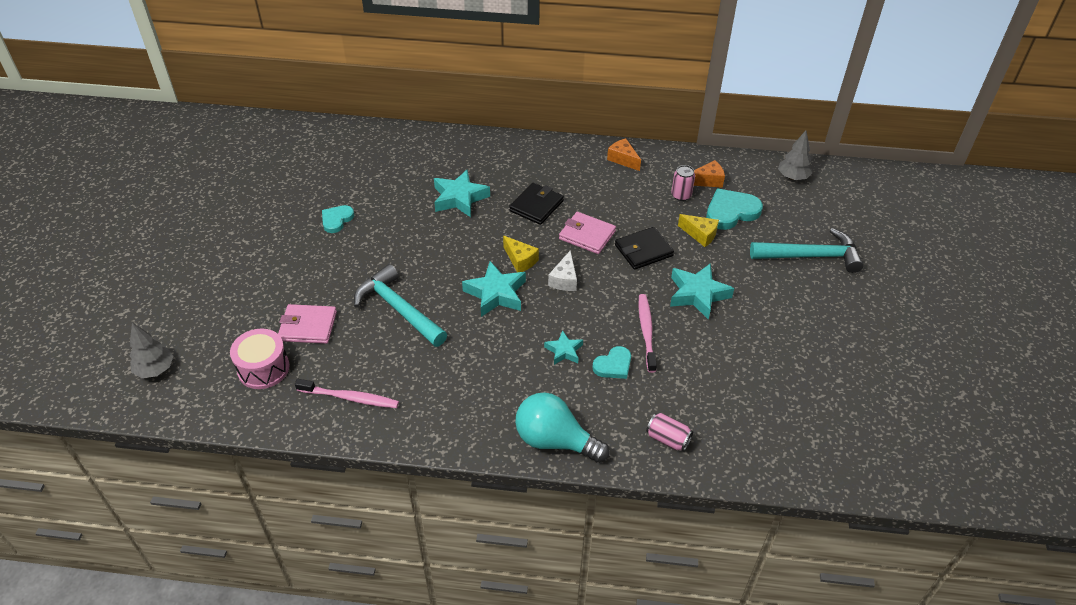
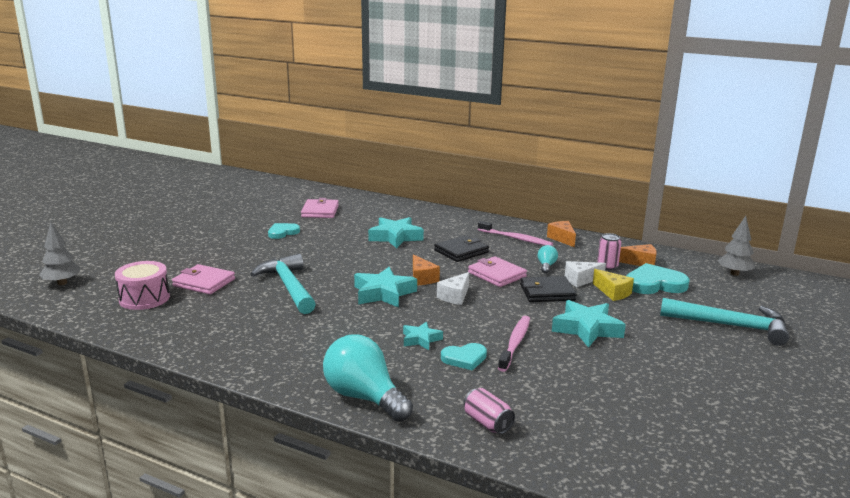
camera: 20 degrees right, 25 degrees down
pink toothbrush [295,379,399,408] -> pink toothbrush moved to [478,221,553,246]
yellow cheese [503,236,539,272] -> orange cheese [413,254,440,285]
none -> pink wallet [301,198,339,218]
none -> turquoise light bulb [538,245,558,273]
none -> white cheese [565,261,606,287]

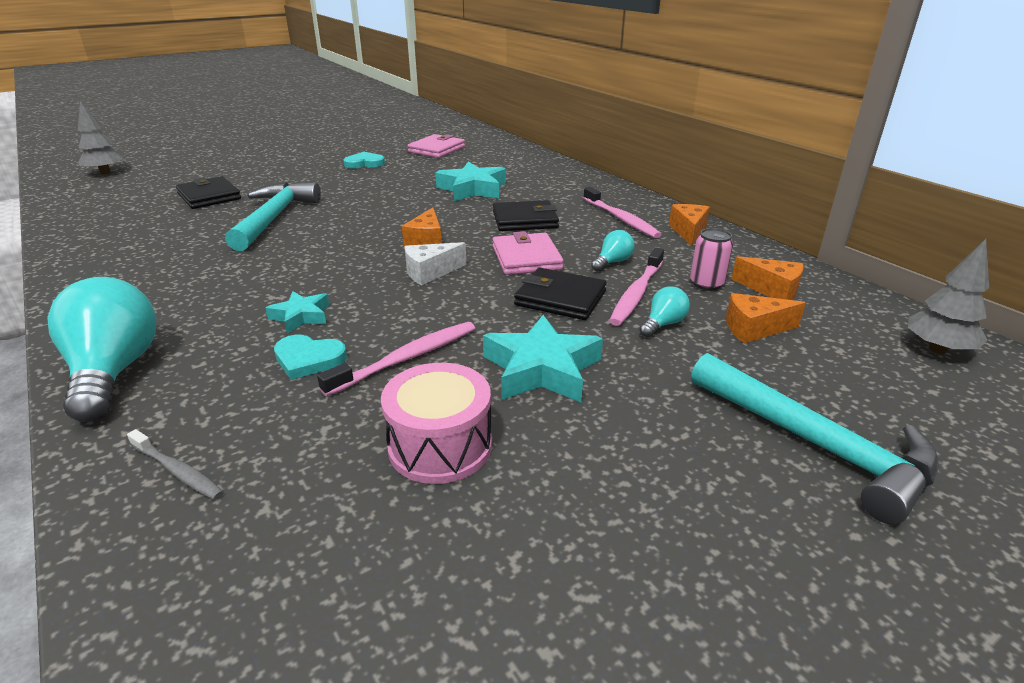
camera: 30 degrees right, 10 degrees up
pink drum [115,261,170,310] -> pink drum moved to [381,363,492,484]
pink wallet [172,264,235,295] -> black wallet [176,176,241,209]
turquoise star [354,267,417,308] -> none
pink can [464,388,515,434] -> grey toothbrush [127,429,224,500]
white cheese [565,261,606,287] -> pink toothbrush [609,248,664,326]
yellow cheese [593,269,634,301] -> turquoise light bulb [639,287,690,338]
turquoise heart [627,263,690,294] -> orange cheese [726,293,806,343]

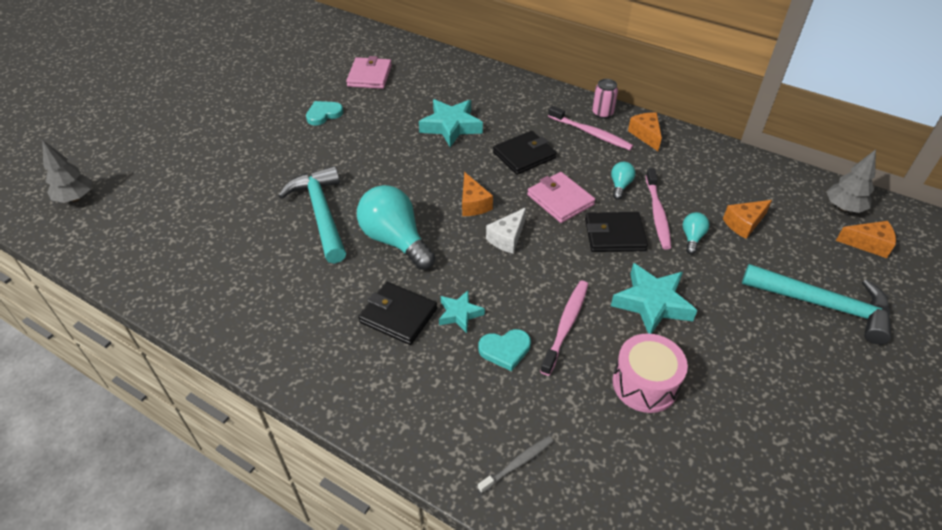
camera: 25 degrees left, 15 degrees up
turquoise light bulb [47,277,156,422] -> turquoise light bulb moved to [357,185,435,270]
grey toothbrush [127,429,224,500] -> grey toothbrush turned 45 degrees counterclockwise [477,436,553,493]
black wallet [176,176,241,209] -> black wallet moved to [358,282,437,345]
pink can [690,228,733,291] -> pink can moved to [592,79,618,119]
orange cheese [731,256,804,300] -> orange cheese moved to [836,221,896,258]

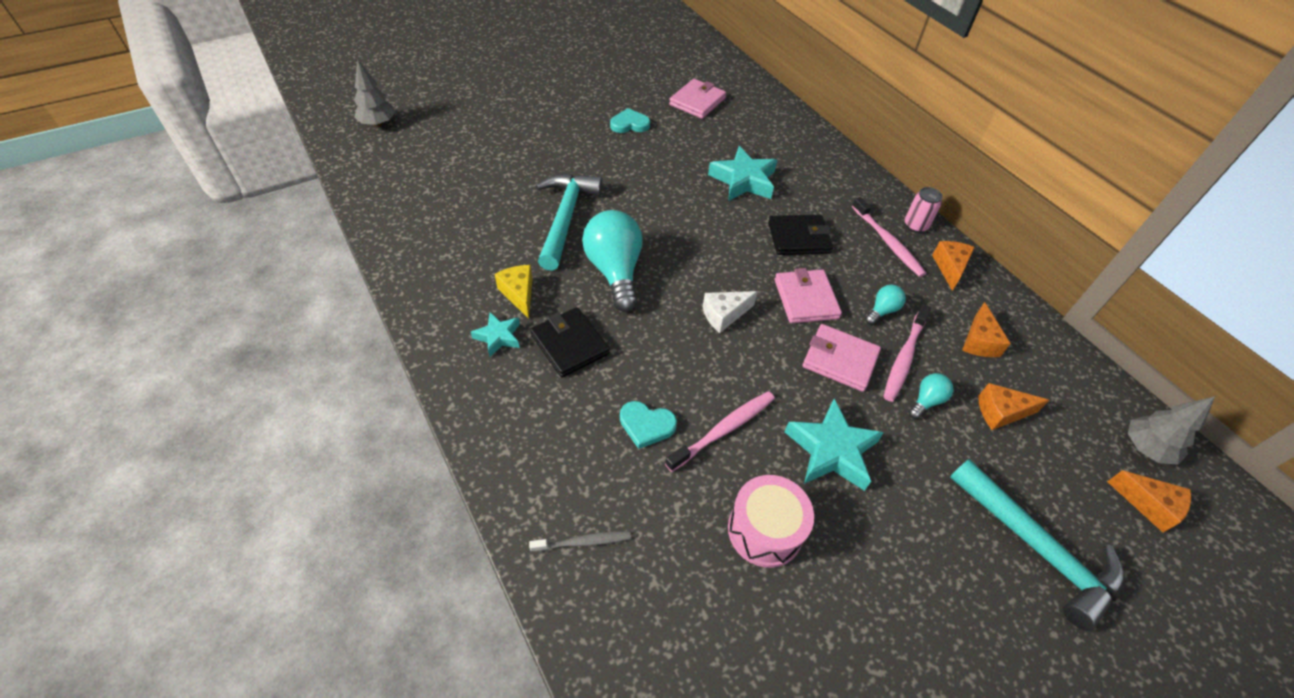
camera: 25 degrees right, 5 degrees up
turquoise star [439,291,485,333] -> turquoise star moved to [471,312,520,357]
orange cheese [462,172,493,216] -> orange cheese moved to [962,302,1011,357]
black wallet [585,212,648,252] -> pink wallet [802,324,881,392]
none -> yellow cheese [495,265,533,319]

